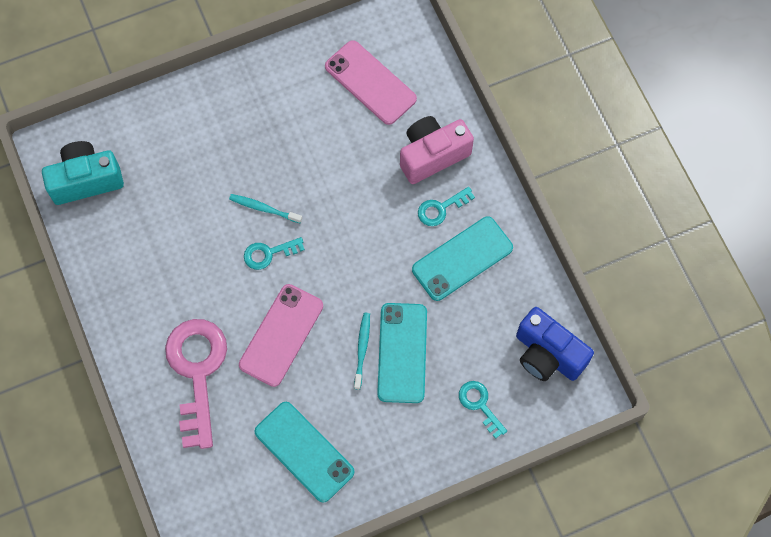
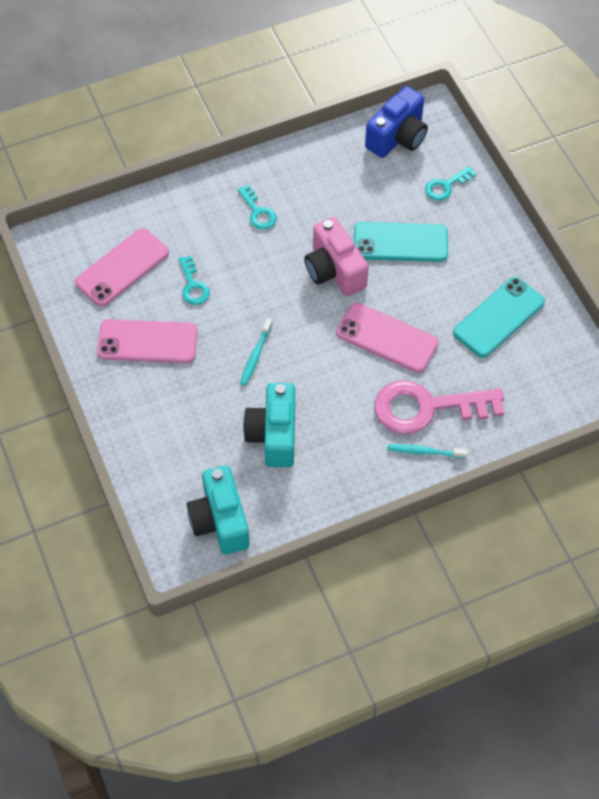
camera: 90 degrees left, 10 degrees down
turquoise key [244,237,305,270] -> turquoise key moved to [179,256,210,305]
turquoise toothbrush [354,313,370,390] -> turquoise toothbrush moved to [387,444,468,458]
pink camera [400,116,474,184] -> pink camera moved to [304,217,369,296]
turquoise phone [412,216,513,301] -> none
none -> pink phone [97,319,198,363]
none -> turquoise camera [243,383,295,467]

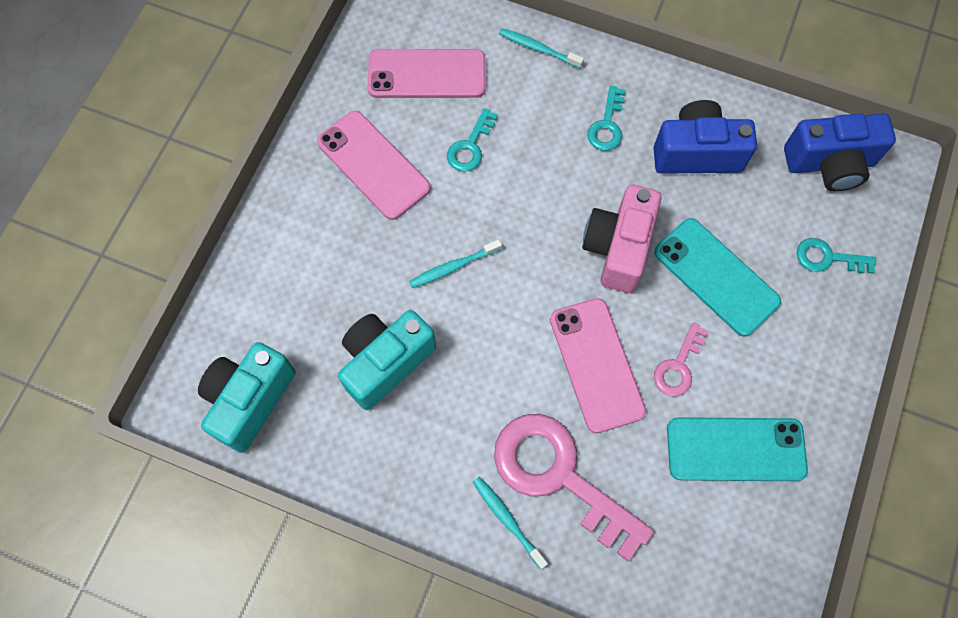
camera: 45 degrees right, 10 degrees up
none -> turquoise toothbrush [499,28,584,68]
none -> blue camera [654,100,757,174]
none -> pink key [654,322,708,397]

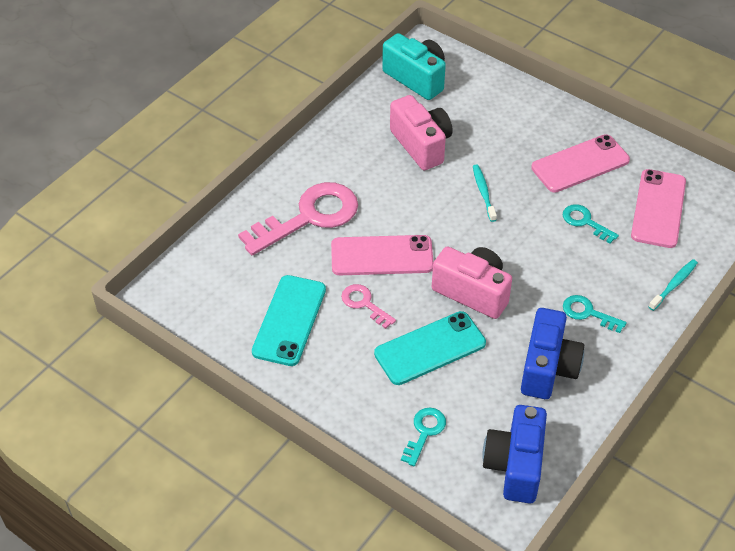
camera: 105 degrees right, 20 degrees down
turquoise camera [338,310,436,410] -> pink camera [390,95,453,170]
turquoise toothbrush [473,477,548,569] -> none

